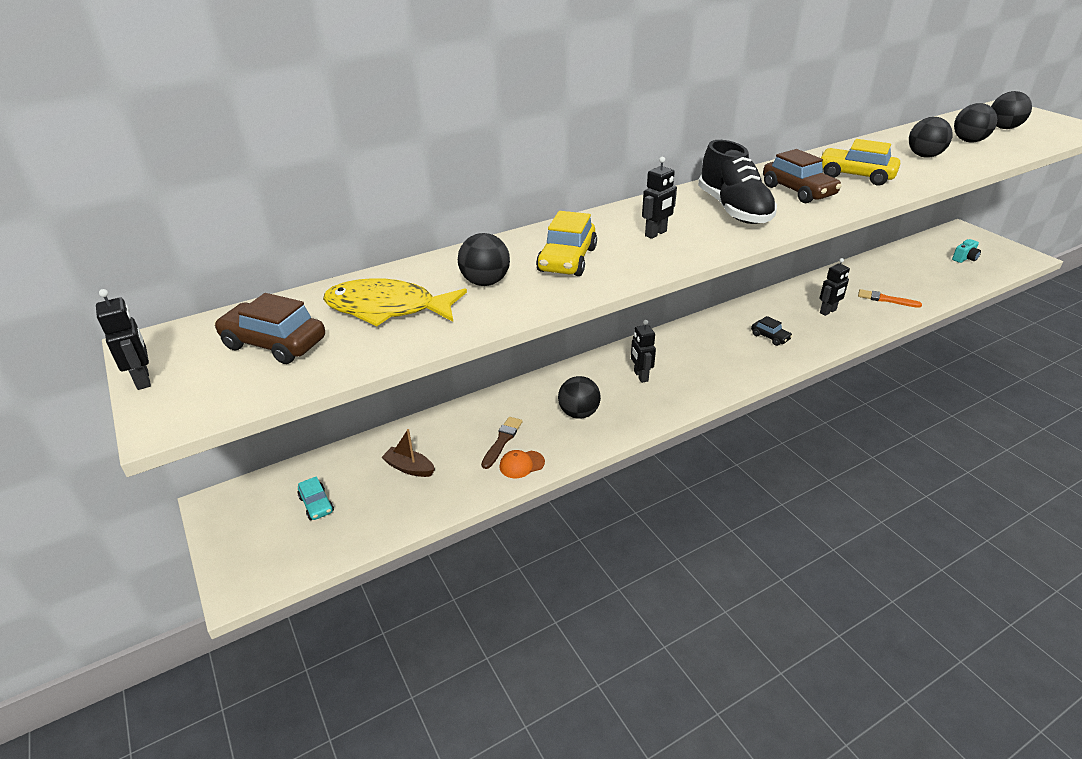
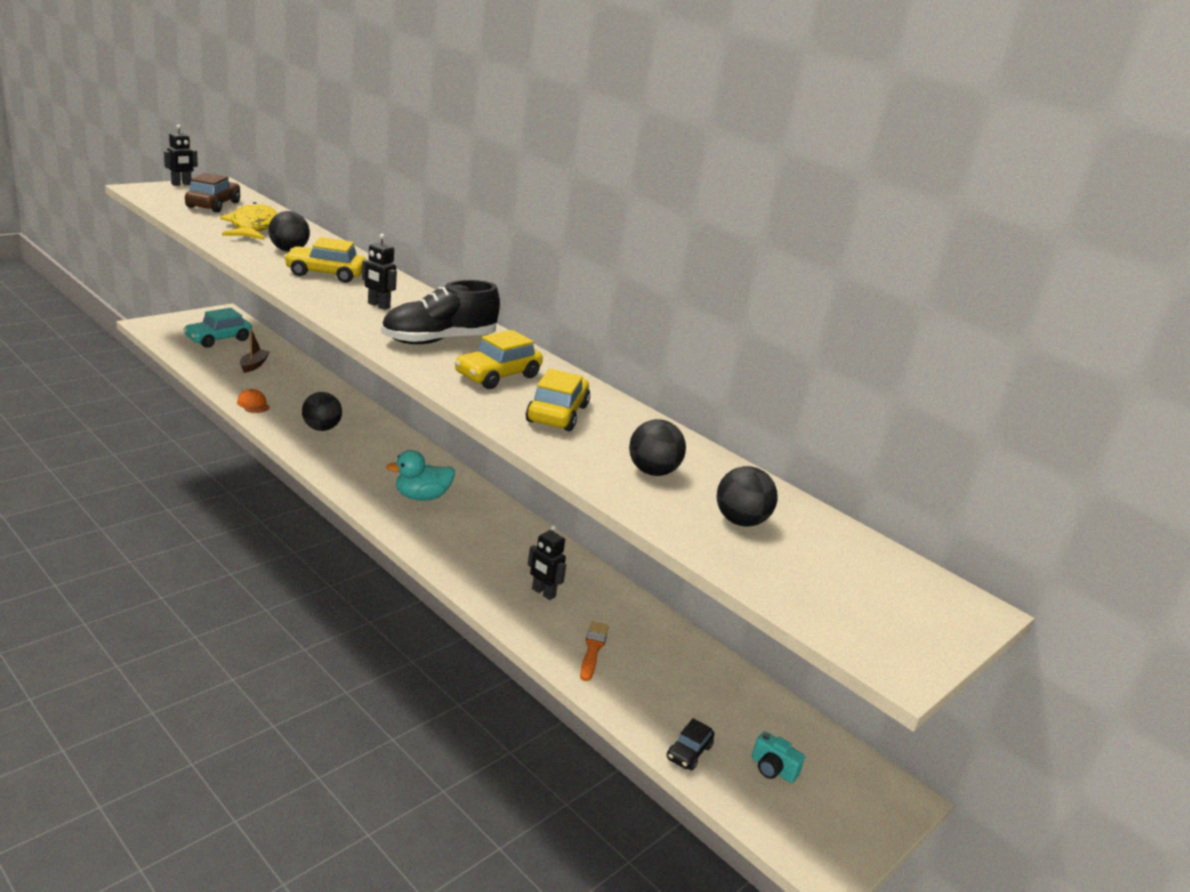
camera: 70 degrees right, 10 degrees down
turquoise car [297,476,334,520] -> turquoise car [183,308,252,348], size x1.75
brown brush [481,417,523,469] -> none
black robot [631,320,656,383] -> none
black car [751,316,793,346] -> black car moved to [667,718,714,771]
brown car [763,149,842,203] -> yellow car [454,330,543,389]
black ball [991,91,1032,129] -> none
none -> turquoise duck [386,450,455,501]

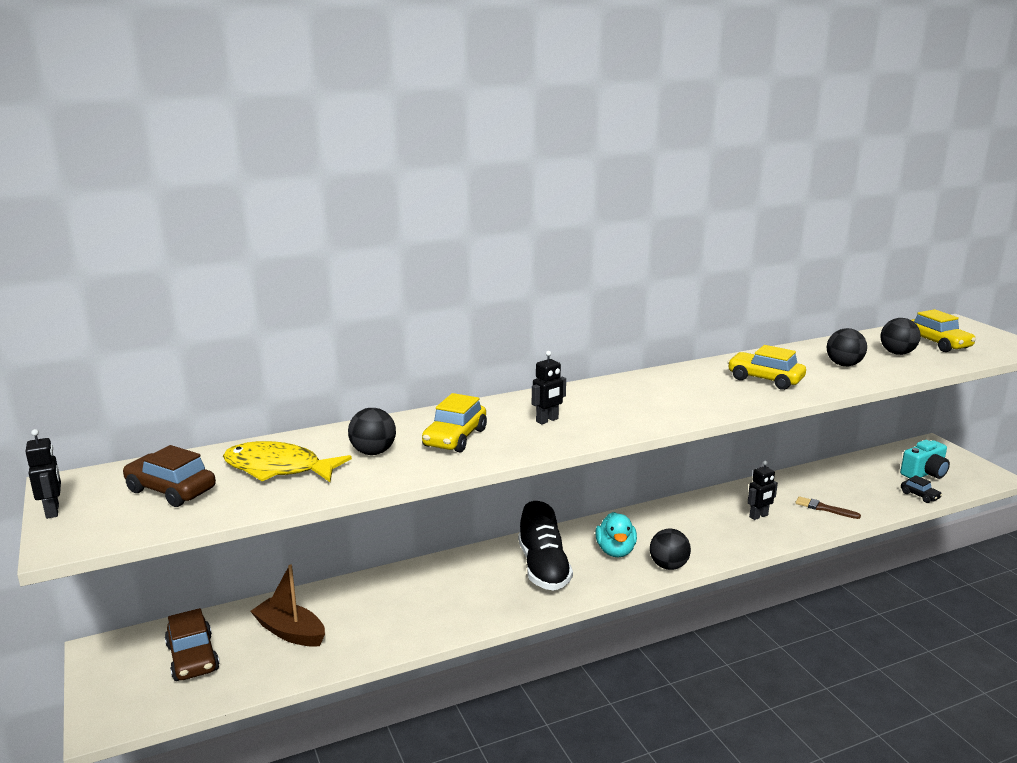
camera: 65 degrees left, 5 degrees down
turquoise car [183,308,252,348] -> brown car [165,608,219,681]
orange cap [237,389,270,413] -> none
brown boat [240,328,270,373] -> brown boat [250,565,325,647], size x1.55
black ball [302,392,342,431] -> black ball moved to [650,529,691,570]
black shoe [381,280,500,344] -> black shoe moved to [518,501,573,591]
yellow car [454,330,543,389] -> yellow car moved to [911,309,976,352]
orange brush [580,622,609,681] -> brown brush [795,496,861,519]
turquoise camera [752,731,805,783] -> turquoise camera [900,440,950,479], size x1.66

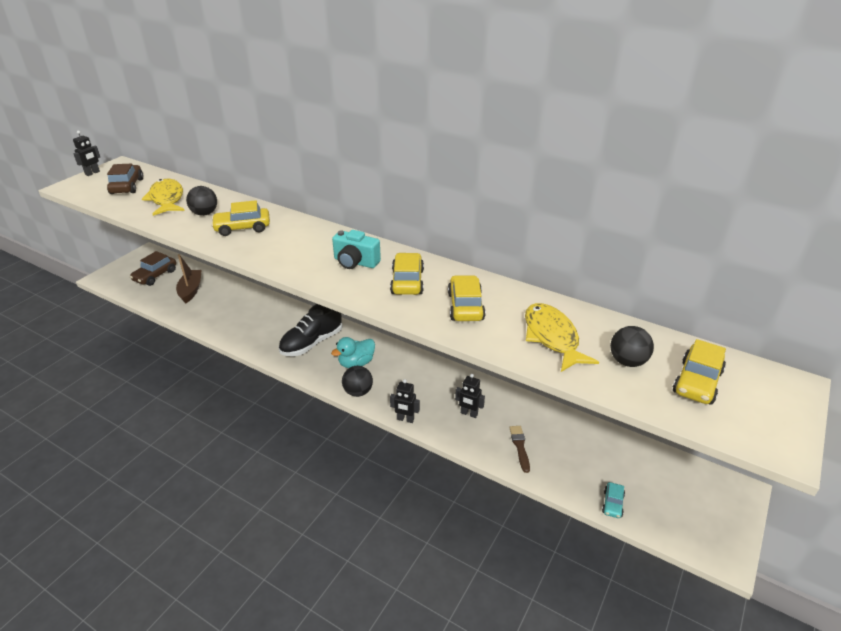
camera: 55 degrees right, 15 degrees up
black robot [532,351,566,424] -> black robot moved to [390,379,420,423]
black ball [827,328,867,366] -> yellow fish [525,303,599,372]
turquoise camera [900,440,950,479] -> turquoise camera moved to [332,230,381,269]
black car [901,475,942,503] -> turquoise car [602,482,625,518]
none -> yellow car [390,253,424,295]

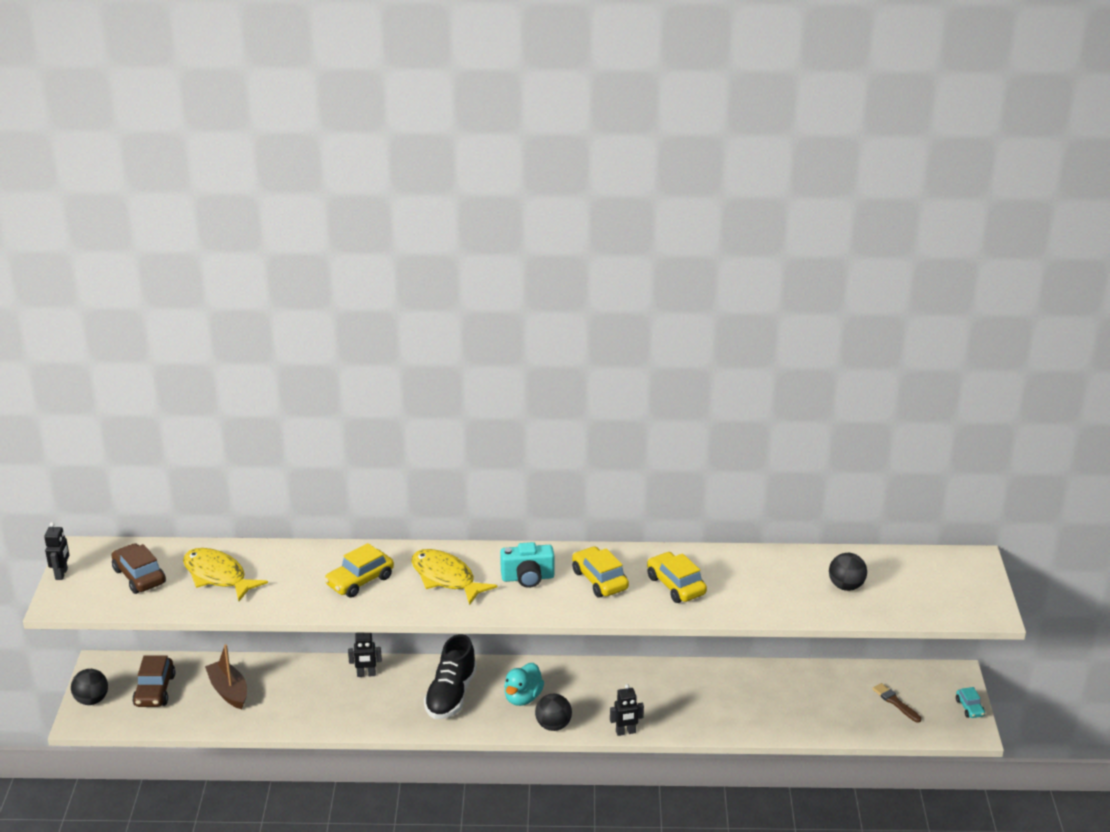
camera: 30 degrees left, 5 degrees down
black ball [186,186,217,216] -> black ball moved to [71,669,108,705]
black robot [455,374,485,418] -> black robot moved to [348,633,382,677]
brown brush [510,426,530,473] -> brown brush moved to [872,683,922,723]
yellow fish [525,303,599,372] -> yellow fish moved to [411,549,497,605]
turquoise car [602,482,625,518] -> turquoise car moved to [956,687,985,718]
yellow car [673,339,726,405] -> none

